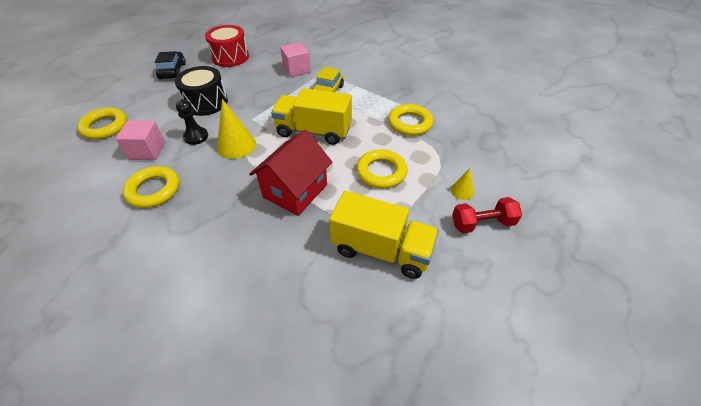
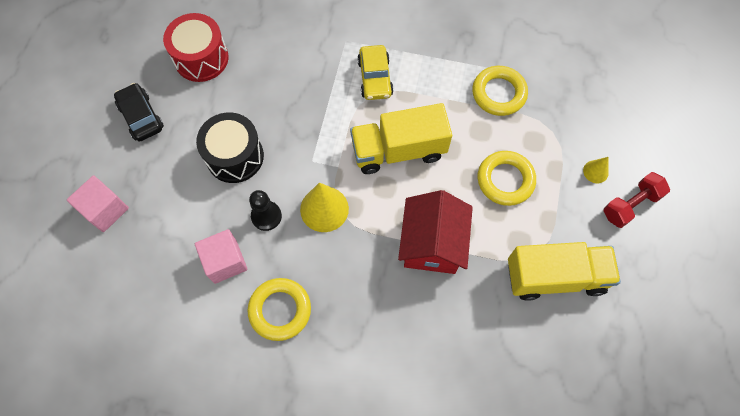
camera: 25 degrees left, 20 degrees up
yellow ring [77,107,127,139] -> none
pink cube [280,42,311,77] -> pink cube moved to [67,175,129,232]

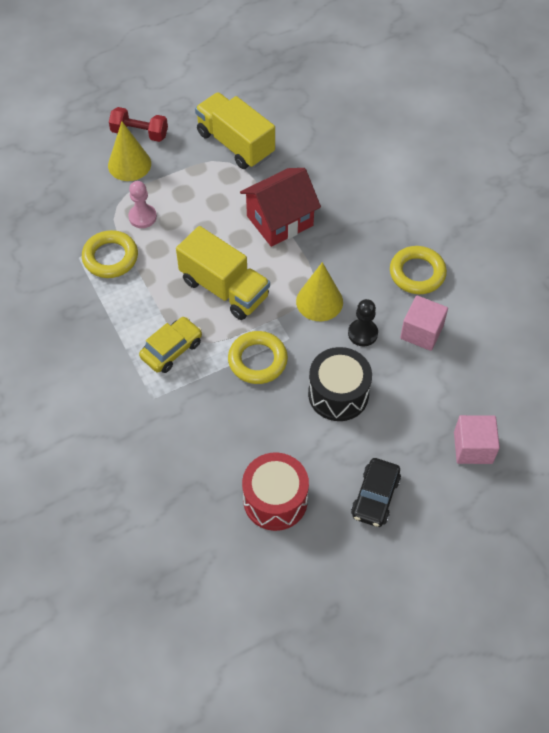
camera: 130 degrees left, 10 degrees down
yellow ring [478,151,536,206] -> yellow ring moved to [228,331,288,384]
yellow cone [583,157,609,183] -> yellow cone [108,121,151,181], size x1.89
none -> pink pawn [128,181,157,228]

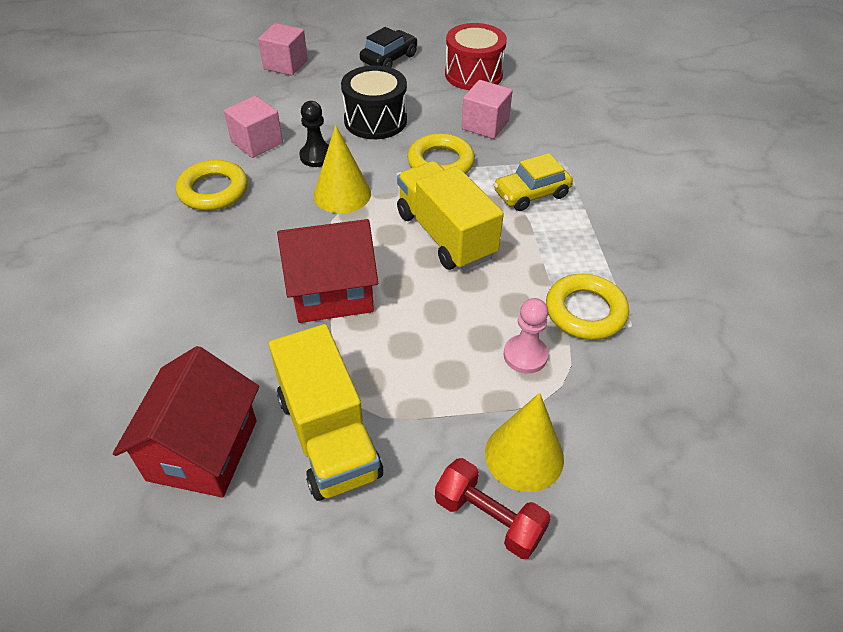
camera: 160 degrees left, 10 degrees down
none -> red house [113,346,259,497]
none -> pink cube [461,80,513,139]

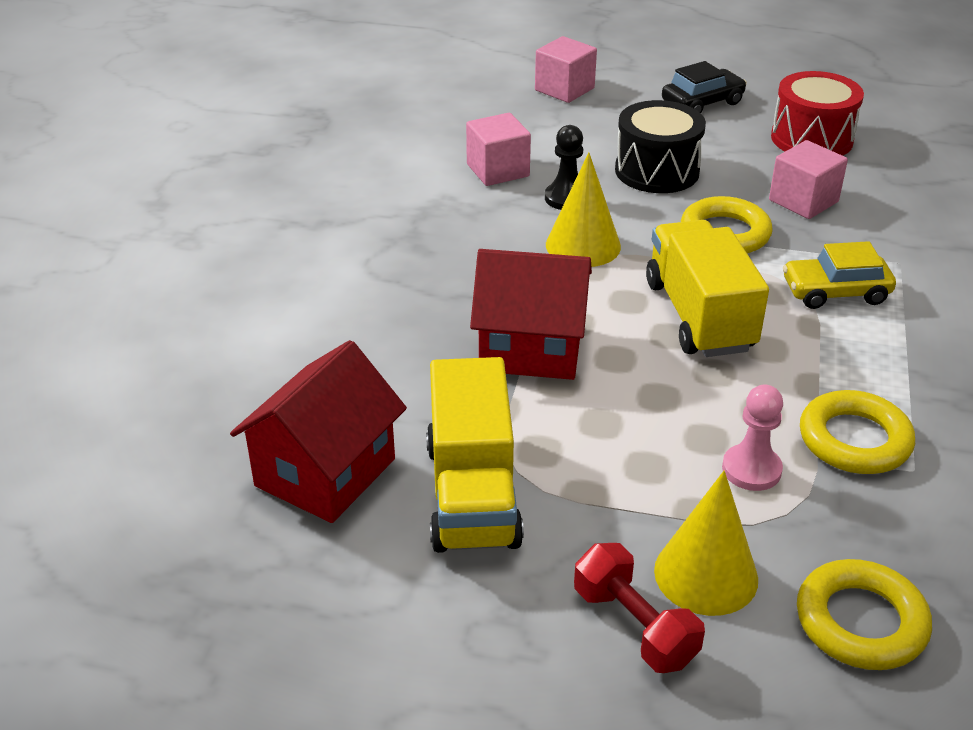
camera: 20 degrees right, 10 degrees down
yellow ring [176,160,248,211] -> yellow ring moved to [797,559,932,670]

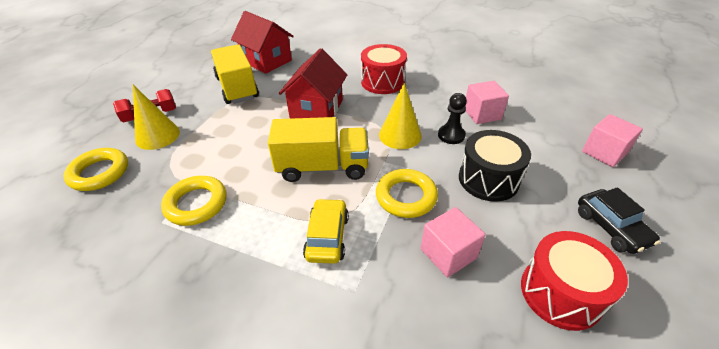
camera: 100 degrees right, 5 degrees up
yellow truck [426,357,524,553] -> yellow truck turned 60 degrees clockwise [211,45,259,104]
pink pawn [722,385,783,491] -> none
none -> red drum [361,44,407,94]

